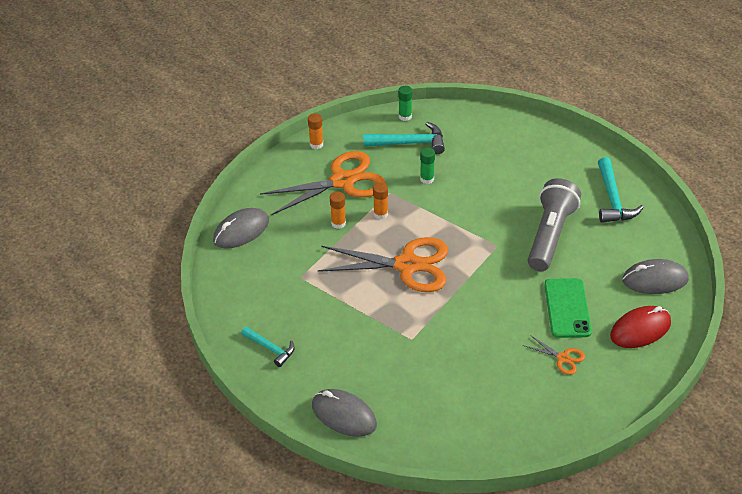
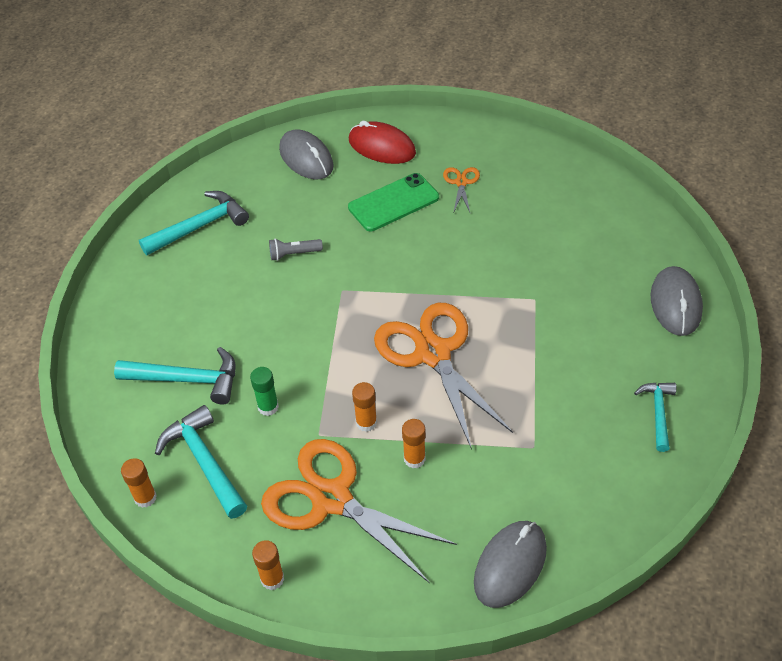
camera: 120 degrees left, 5 degrees up
grey mouse [213,208,269,248] -> grey mouse turned 75 degrees counterclockwise [474,521,547,608]
green glue stick [398,86,412,121] -> orange glue stick [121,458,157,508]
grey flashlight [528,178,581,271] -> grey flashlight [269,239,323,261], size x0.42
none -> turquoise hammer [114,347,235,405]

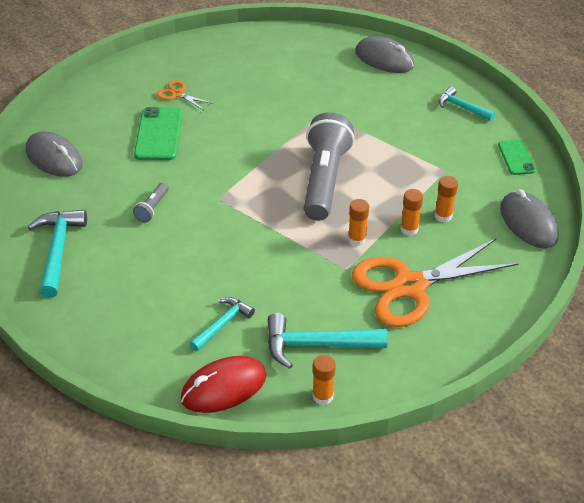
camera: 60 degrees left, 5 degrees down
turquoise hammer [114,347,235,405] -> turquoise hammer [190,297,255,351], size x0.63
green glue stick [250,367,279,416] -> none
orange glue stick [252,540,284,590] -> orange glue stick moved to [434,176,458,222]
grey mouse [279,129,334,180] -> grey mouse turned 45 degrees clockwise [26,131,83,177]
red mouse [349,121,416,164] -> red mouse moved to [181,356,267,413]
orange scissors [374,303,513,450] -> grey flashlight [303,112,354,221]
none -> green phone [498,139,536,175]

